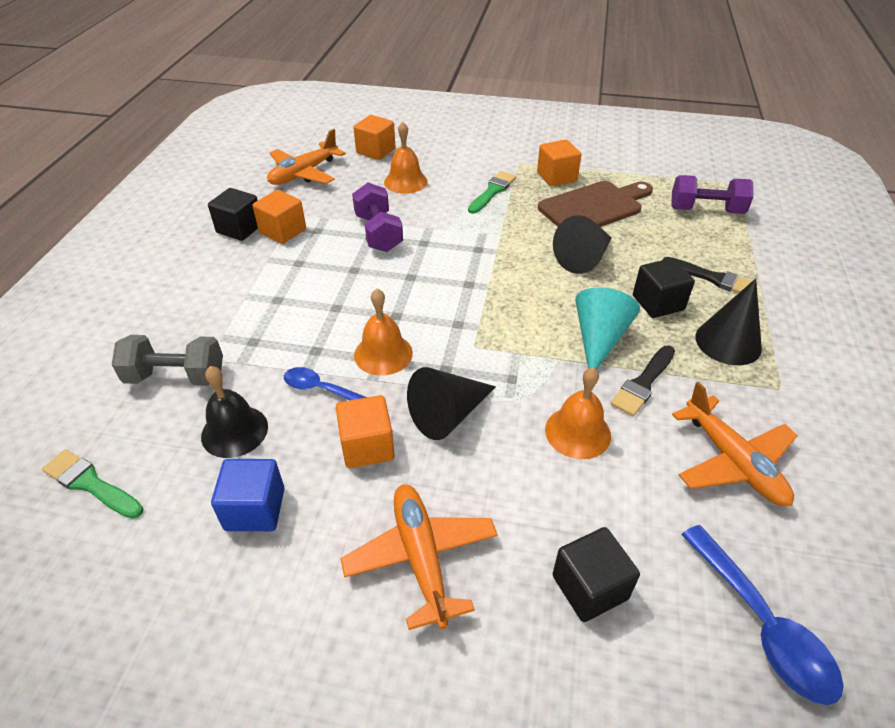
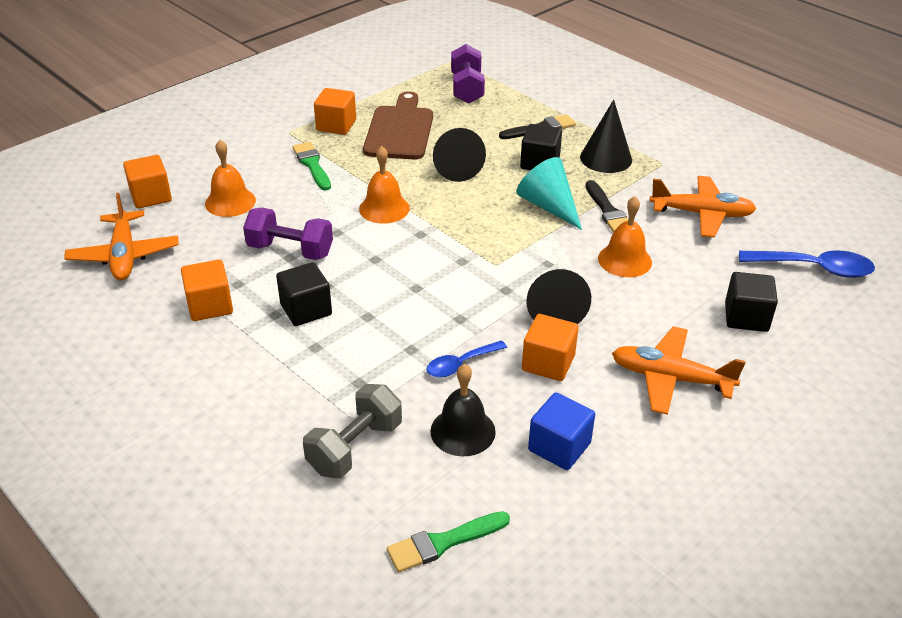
camera: 55 degrees left, 5 degrees down
black cube [208,188,258,241] -> black cube moved to [276,262,332,326]
orange bell [354,289,413,375] -> orange bell moved to [359,146,410,224]
purple dumbbell [671,175,753,214] -> purple dumbbell turned 45 degrees counterclockwise [451,44,485,103]

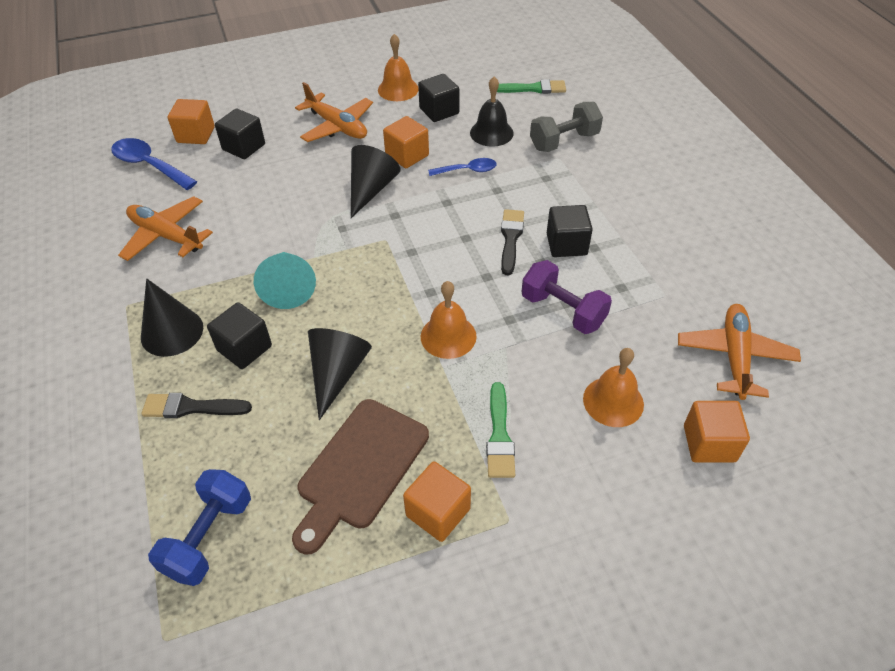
camera: 155 degrees left, 10 degrees up
orange cube [181,260,233,321] -> orange cube moved to [168,99,215,144]
purple dumbbell [451,44,485,103] -> blue dumbbell [148,469,251,586]
blue cube [528,392,595,470] -> black cube [418,74,459,122]
black brush [586,180,628,232] -> black brush moved to [501,209,524,275]
orange bell [598,196,652,277] -> orange bell moved to [378,34,419,101]

